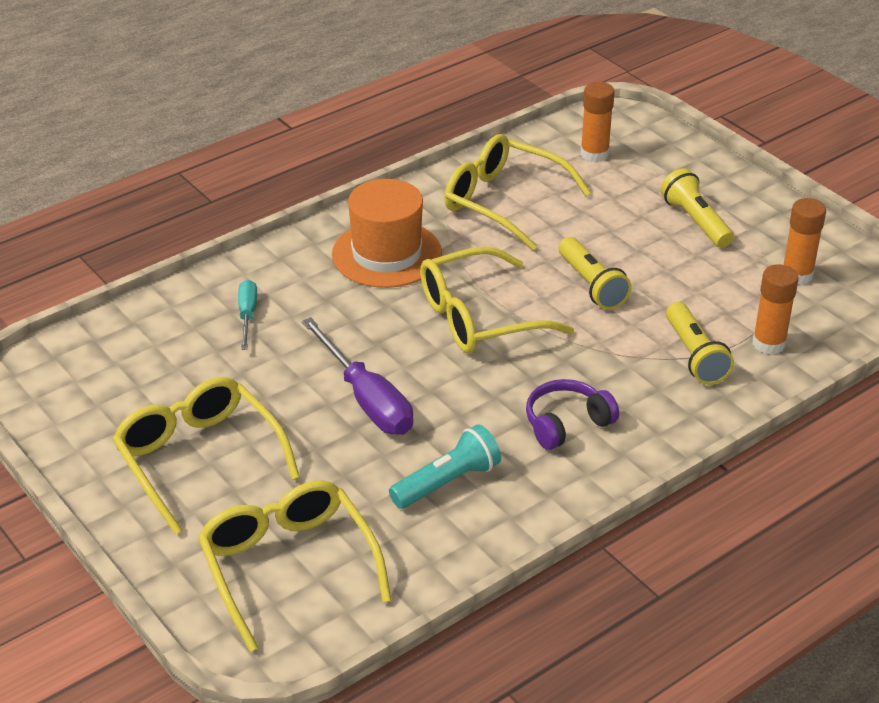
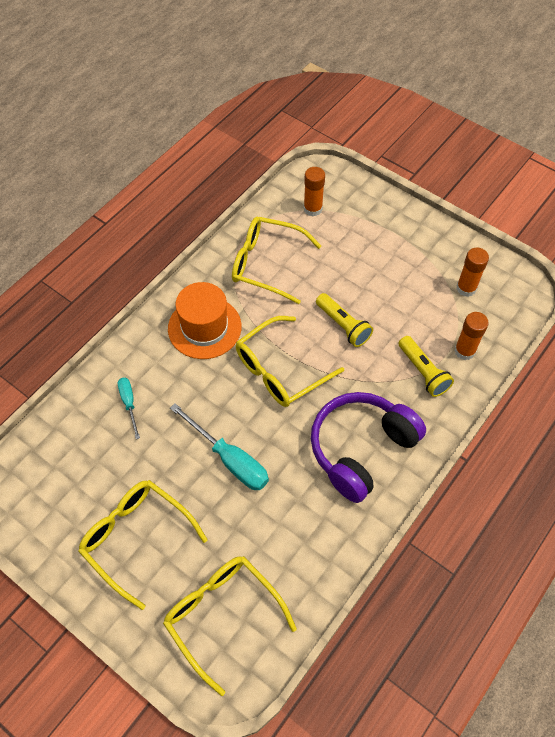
camera: 15 degrees left, 20 degrees up
purple screwdriver [302,317,413,435] -> turquoise screwdriver [170,403,269,490]
turquoise flashlight [389,424,501,509] -> none
purple headphones [526,379,619,450] -> purple headphones [311,392,426,503], size x1.91
yellow flashlight [661,168,734,248] -> none

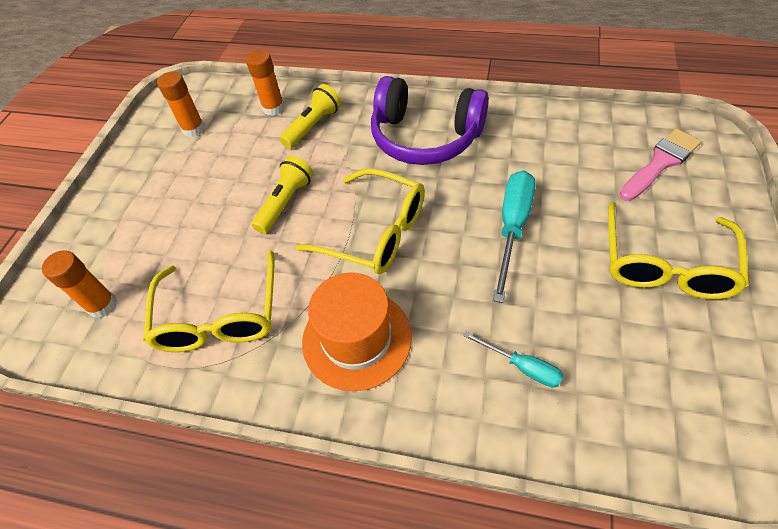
camera: 110 degrees left, 5 degrees down
turquoise screwdriver [118,378,140,439] -> turquoise screwdriver turned 105 degrees counterclockwise [463,332,564,387]
yellow glasses [163,556,297,696] -> pink brush [619,129,701,201]

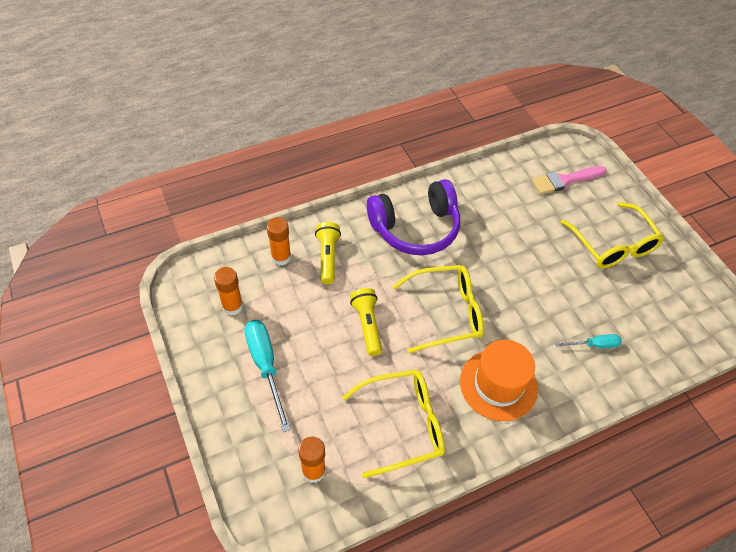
camera: 45 degrees left, 0 degrees up
yellow glasses [143,250,275,352] -> yellow glasses turned 60 degrees counterclockwise [342,369,445,478]
turquoise screwdriver [493,171,536,303] -> turquoise screwdriver moved to [245,320,291,432]
pink brush [619,129,701,201] -> pink brush turned 120 degrees counterclockwise [532,166,606,194]

